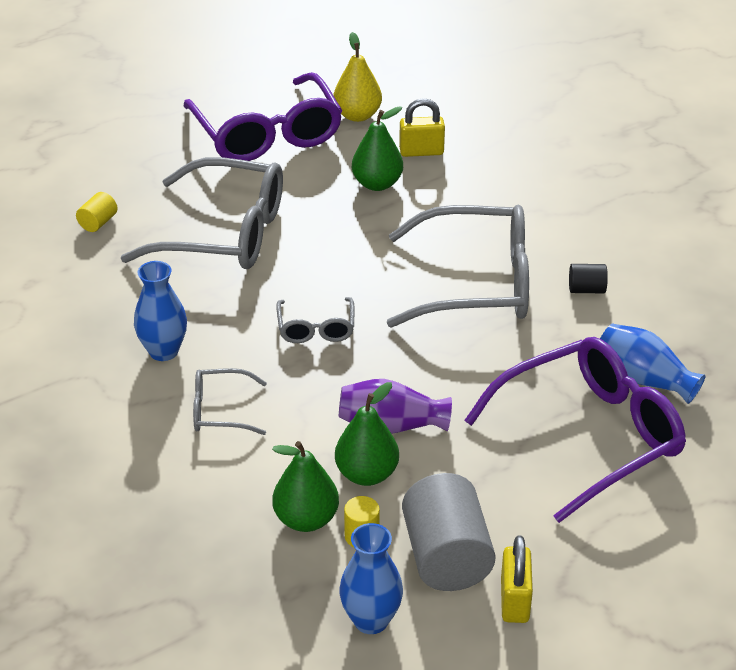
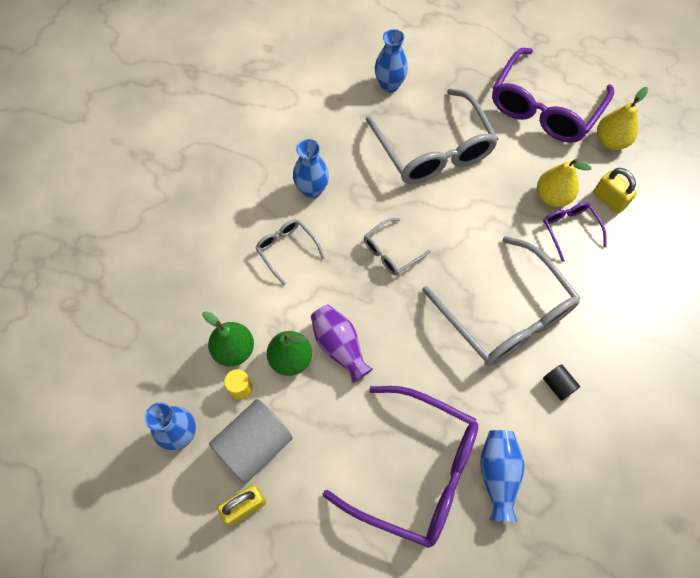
camera: 55 degrees right, 25 degrees up
yellow cylinder [76,192,118,232] -> blue vase [375,29,408,93]
green pear [352,106,403,191] -> yellow pear [537,158,591,207]
none -> purple glasses [543,202,607,262]

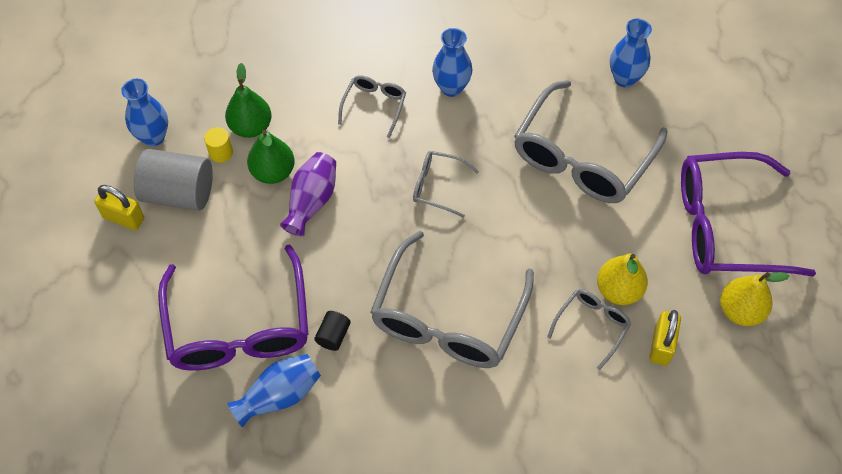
camera: 55 degrees right, 5 degrees down
purple glasses [543,202,607,262] -> grey glasses [547,289,631,370]
black cylinder [543,364,580,401] -> black cylinder moved to [314,311,351,351]

